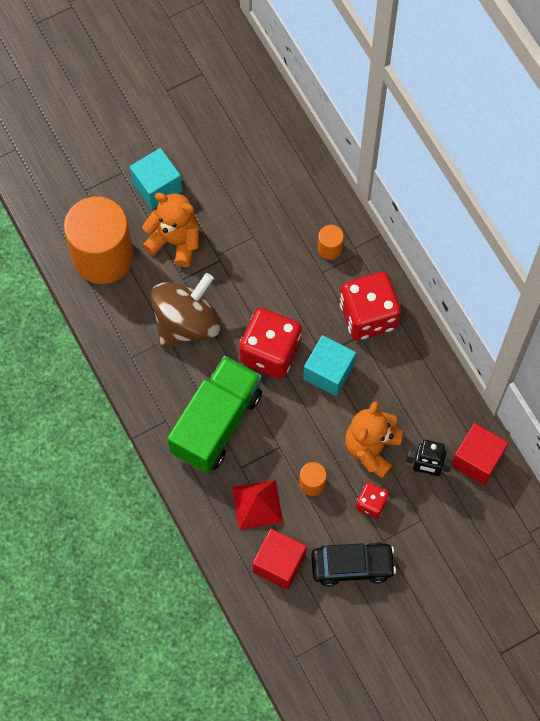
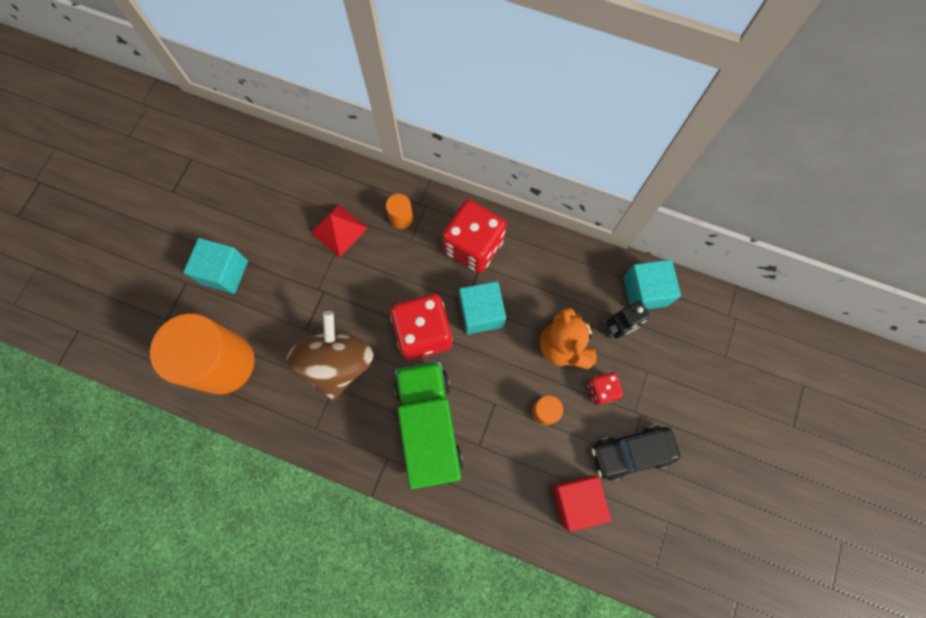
camera: 40 degrees left, 5 degrees up
orange teddy bear [142,193,199,267] -> none
red pyramid [232,480,283,530] -> red pyramid moved to [310,204,368,257]
black car [311,542,396,587] -> black car turned 150 degrees counterclockwise [591,425,680,481]
red cube [452,423,508,485] -> turquoise cube [623,259,681,309]

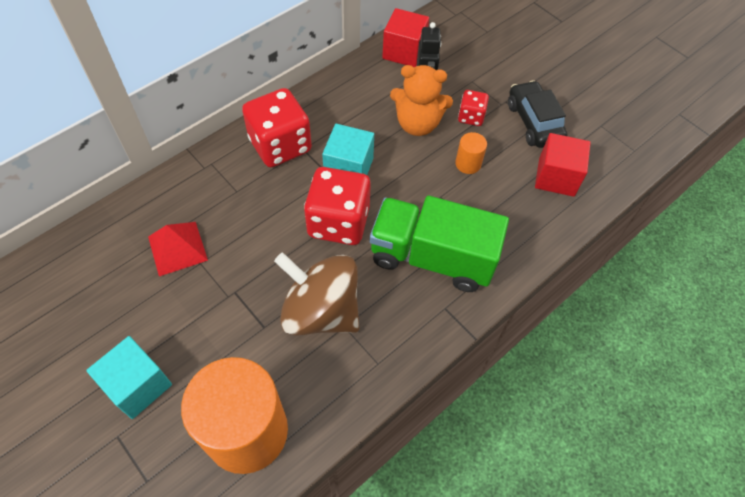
camera: 65 degrees left, 15 degrees down
orange cylinder [386,194,413,229] -> none
black car [591,425,680,481] -> black car turned 150 degrees clockwise [508,80,567,148]
turquoise cube [623,259,681,309] -> red cube [382,8,429,67]

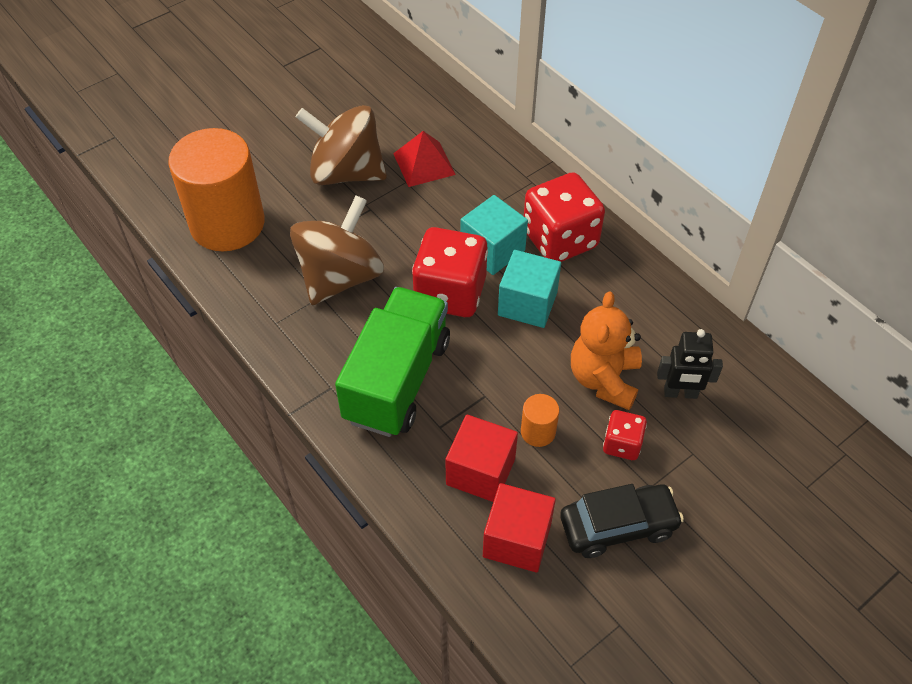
camera: 95 degrees right, 5 degrees down
turquoise cube [86,336,172,419] -> turquoise cube moved to [461,195,528,275]
red cube [382,8,429,67] -> red cube moved to [445,414,518,502]
none -> brown spinning top [296,105,387,185]

